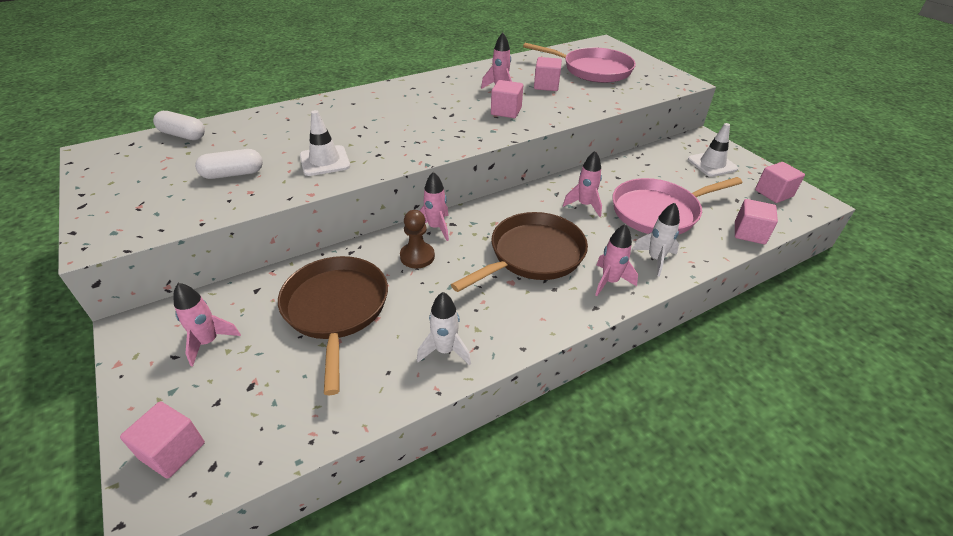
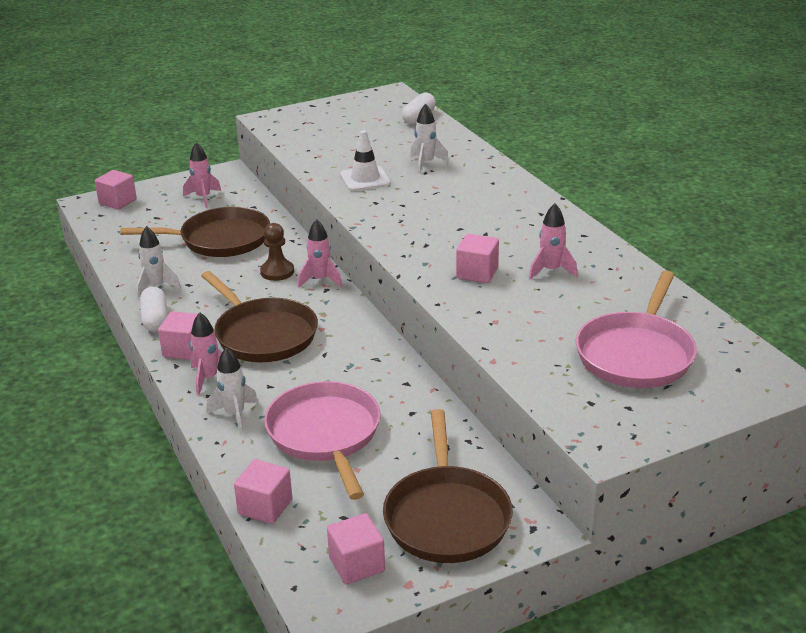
camera: 95 degrees right, 10 degrees down
white capsule [195,149,263,179] -> white capsule moved to [140,287,168,332]
pink cube [534,57,562,91] -> pink cube moved to [158,311,198,360]
pink rocket [563,151,602,217] -> none
white traffic cone [688,123,738,177] -> brown pan [383,409,513,563]
none -> white rocket [410,103,449,174]

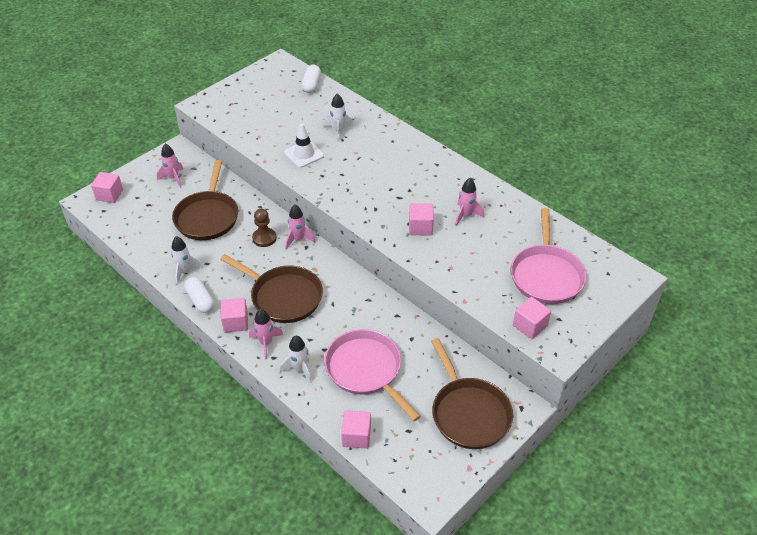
camera: 20 degrees left, 15 degrees up
brown pan [120,207,270,257] -> brown pan turned 120 degrees clockwise [172,160,238,240]
pink cube [327,513,385,585] -> pink cube moved to [513,297,551,339]

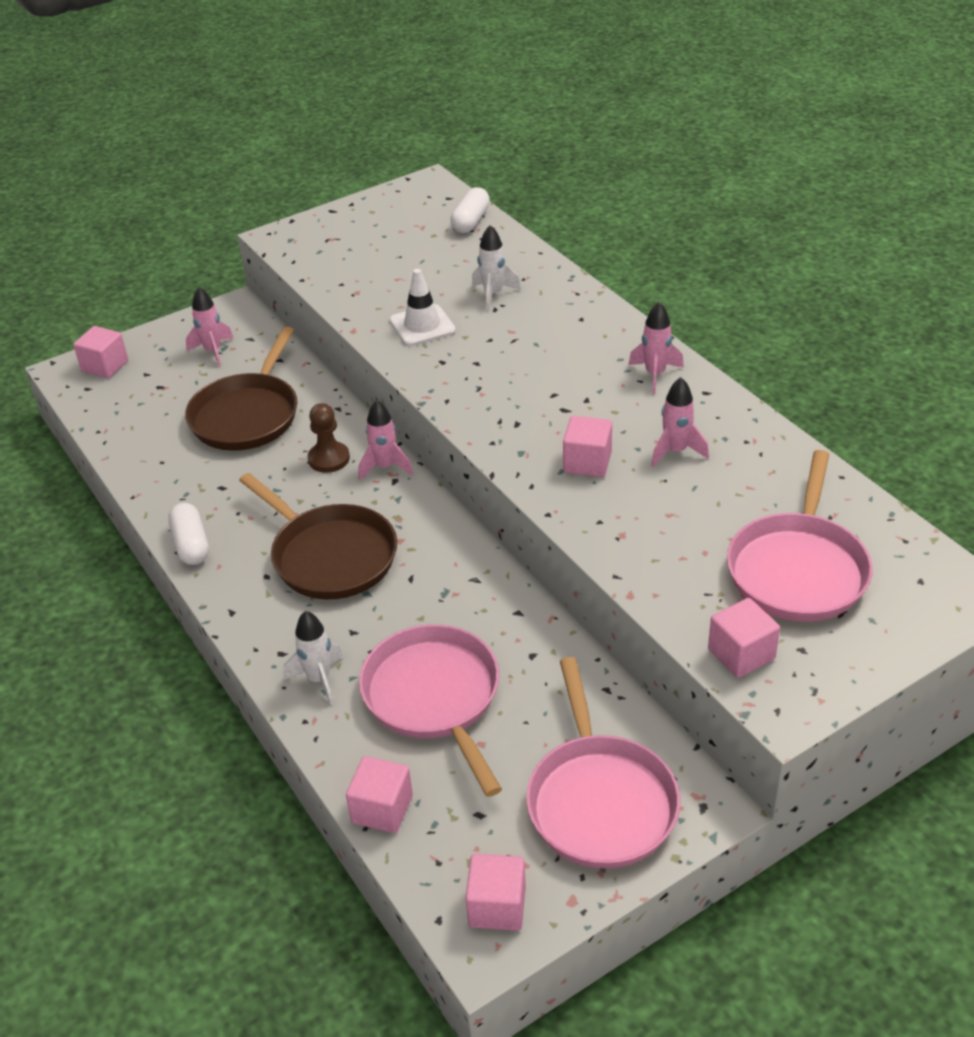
camera: 15 degrees right, 5 degrees down
white rocket [171,236,203,285] -> none
pink cube [221,298,248,333] -> pink cube moved to [465,854,526,931]
pink rocket [249,309,283,359] -> pink rocket moved to [628,302,684,394]
brown pan [431,338,513,449] -> pink pan [526,657,680,868]

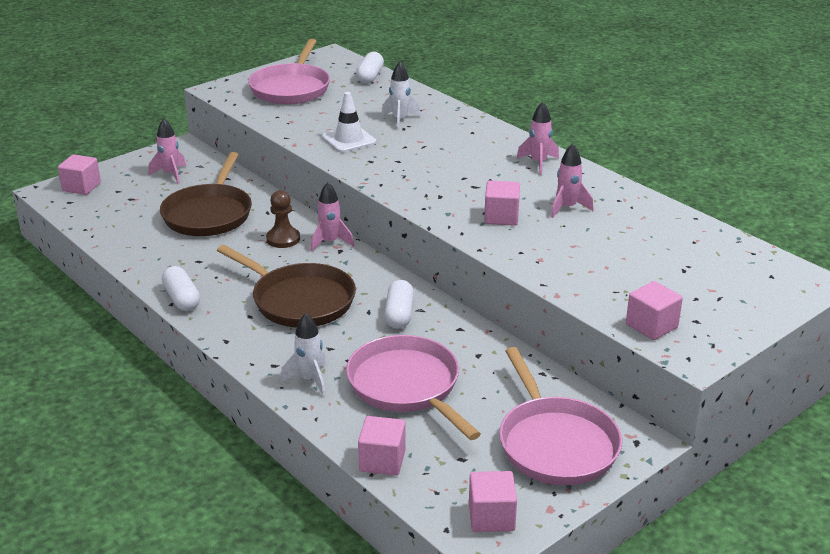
camera: 10 degrees left, 10 degrees down
pink pan [727,450,873,621] -> pink pan moved to [248,39,330,104]
none -> white capsule [384,280,414,329]

